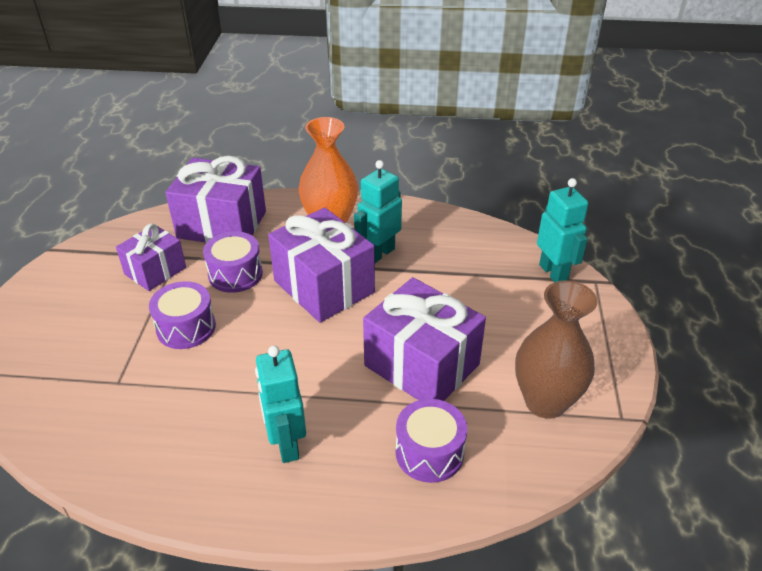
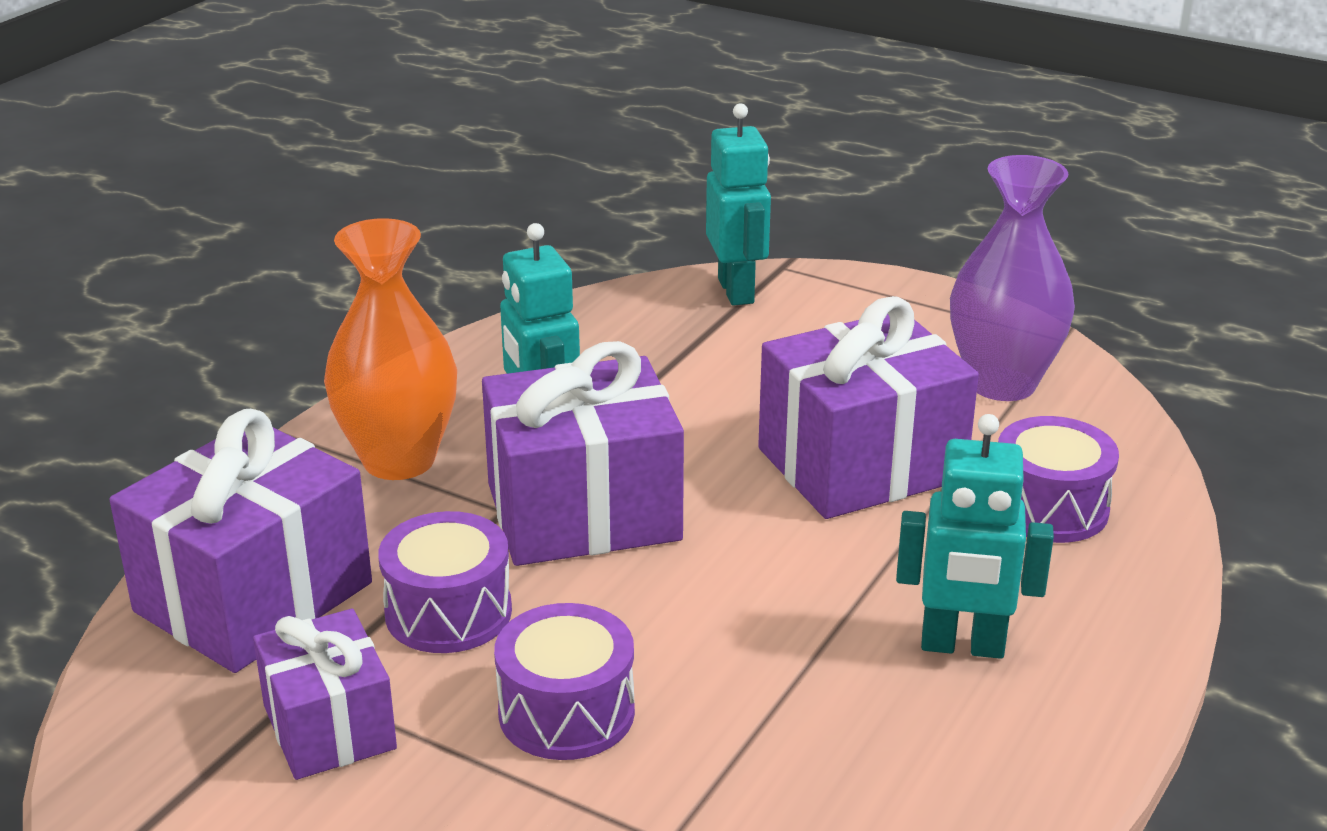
camera: 65 degrees left, 10 degrees down
brown vase [515,280,598,419] -> purple vase [950,155,1075,401]
turquoise robot [537,178,589,282] -> turquoise robot turned 75 degrees clockwise [706,103,771,306]

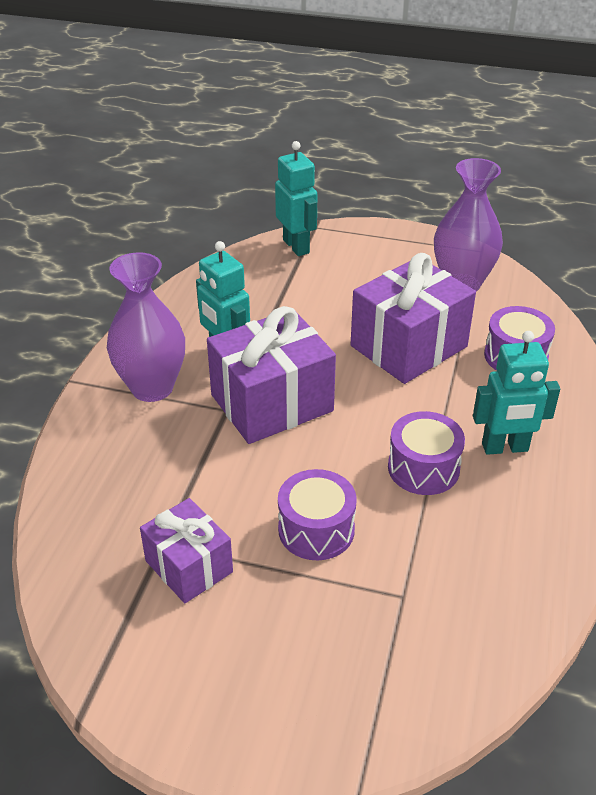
camera: 15 degrees left, 10 degrees up
purple gift [110,409,372,673] -> none
orange vase [324,218,457,480] -> purple vase [107,252,185,402]
purple drum [378,511,512,653] -> purple drum moved to [388,411,465,495]

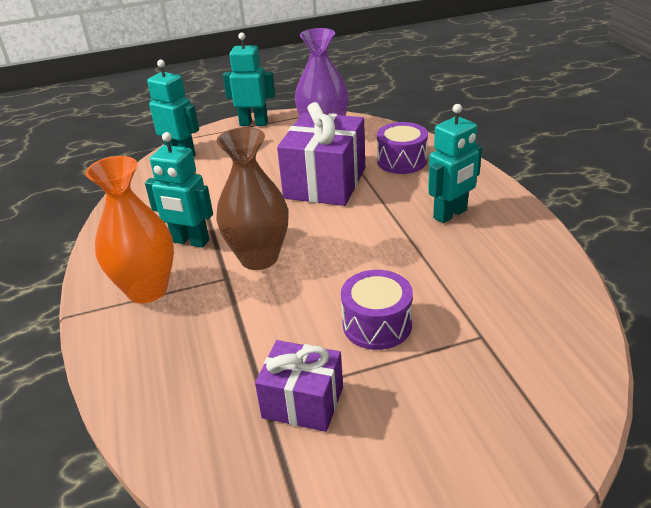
camera: 30 degrees left, 5 degrees down
purple vase [107,252,185,402] -> orange vase [85,156,174,303]
purple gift [207,306,336,444] -> brown vase [216,127,288,270]
purple drum [388,411,465,495] -> none
none -> turquoise robot [223,32,275,126]

